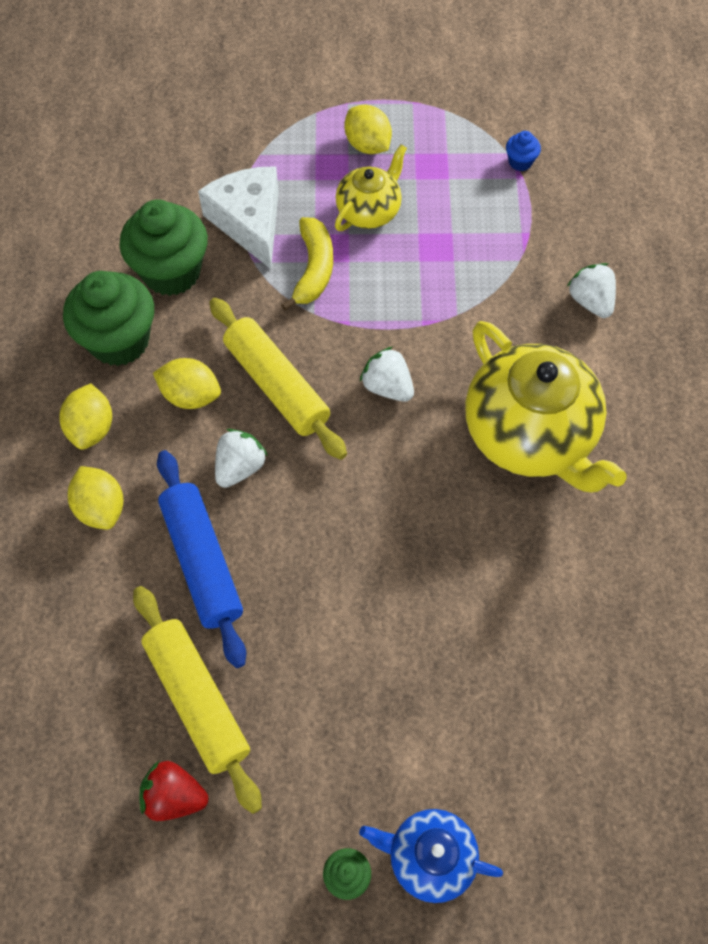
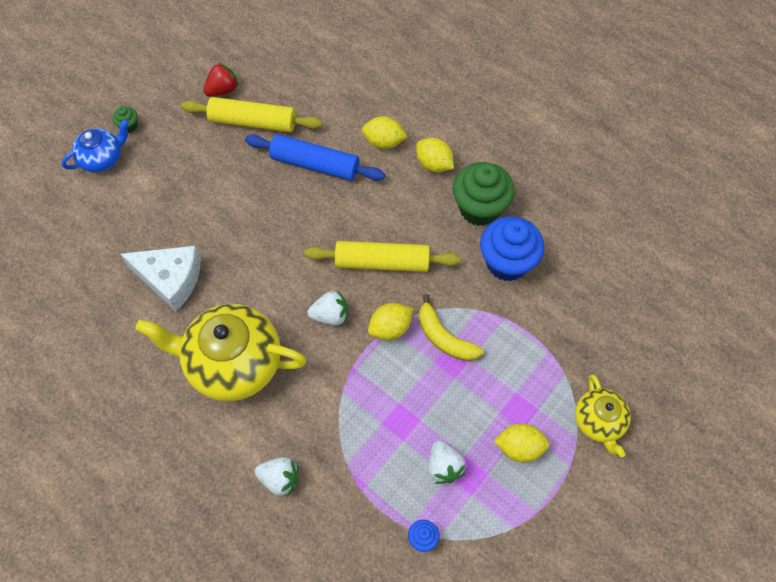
camera: 130 degrees right, 0 degrees up
green cupcake [119,199,208,296] -> blue cupcake [480,216,544,281]
yellow lemon [153,358,221,409] -> yellow lemon moved to [368,303,413,340]
white cheese [198,166,279,269] -> white cheese moved to [120,246,201,311]
white strawberry [215,429,268,488] -> white strawberry moved to [429,440,466,484]
yellow teapot [335,144,407,231] -> yellow teapot moved to [575,374,631,457]

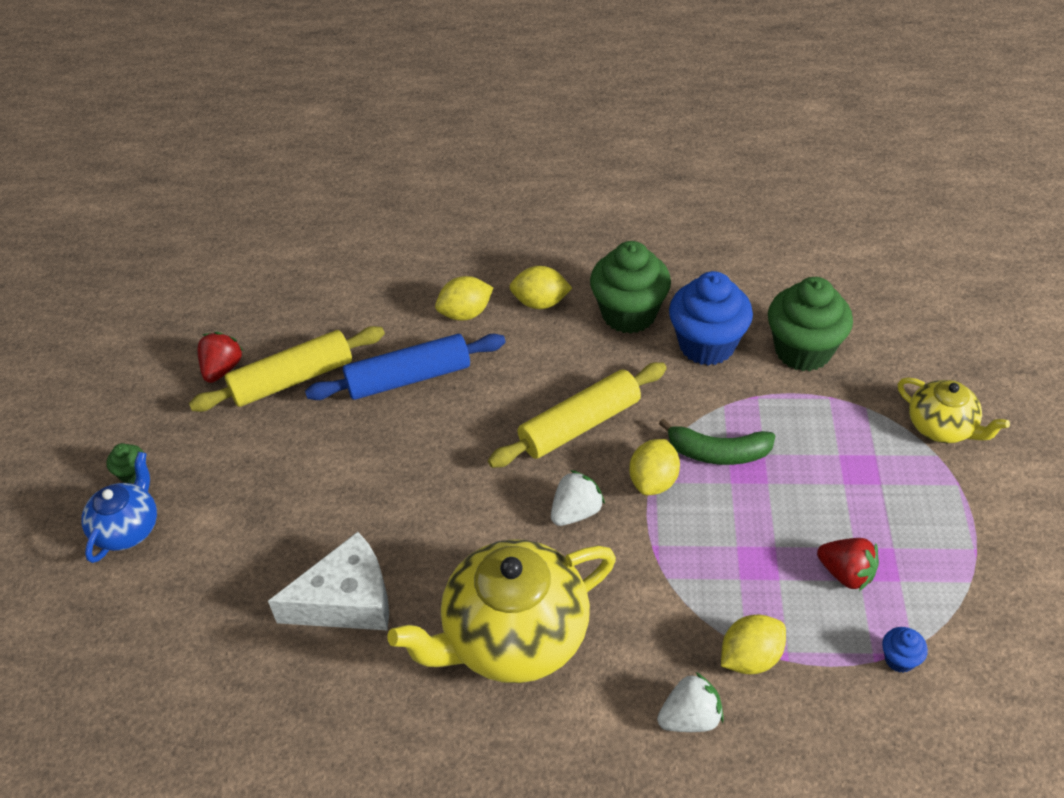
camera: 35 degrees left, 15 degrees down
yellow banana [419,294,484,361] -> green banana [659,418,775,465]
white strawberry [429,440,466,484] -> red strawberry [817,538,879,591]
yellow lemon [494,423,550,462] -> yellow lemon moved to [721,614,786,674]
none -> green cupcake [768,277,853,371]

